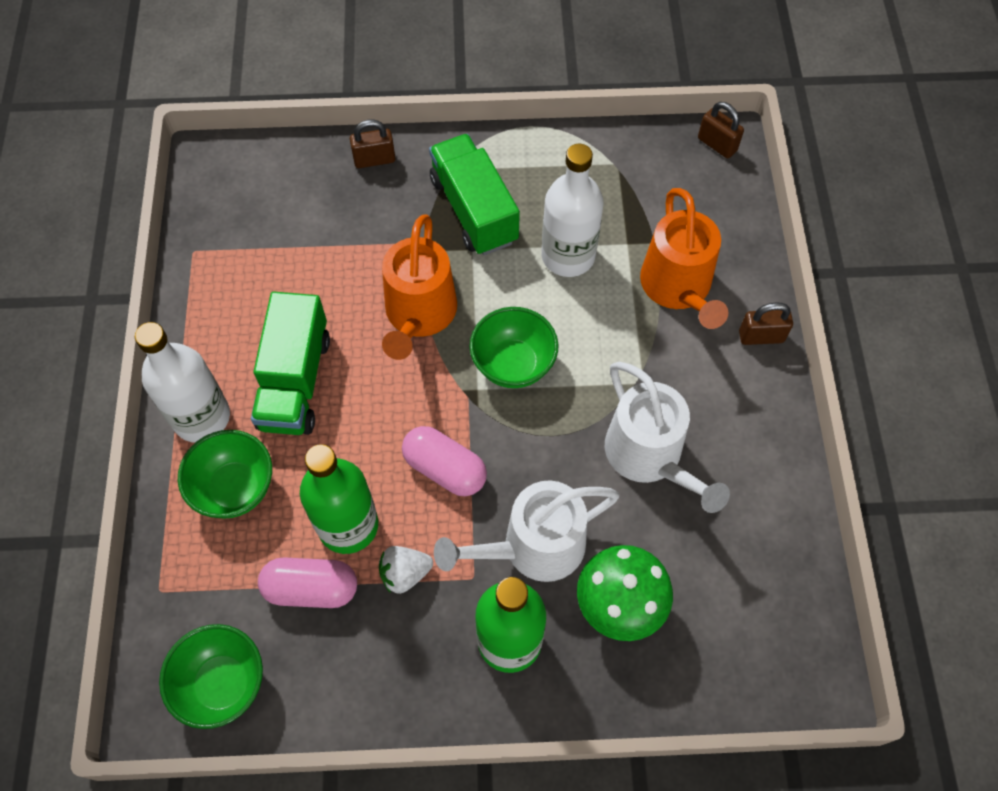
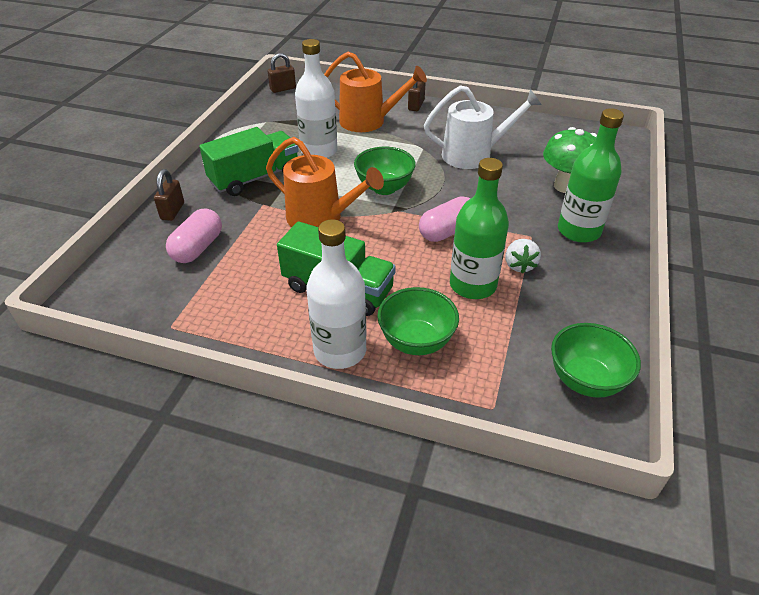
camera: 70 degrees left, 20 degrees down
pink capsule [258,557,357,608] -> pink capsule moved to [166,208,222,263]
green truck [429,134,520,255] -> green truck turned 150 degrees clockwise [199,127,299,196]
white watering can [434,481,619,582] -> none

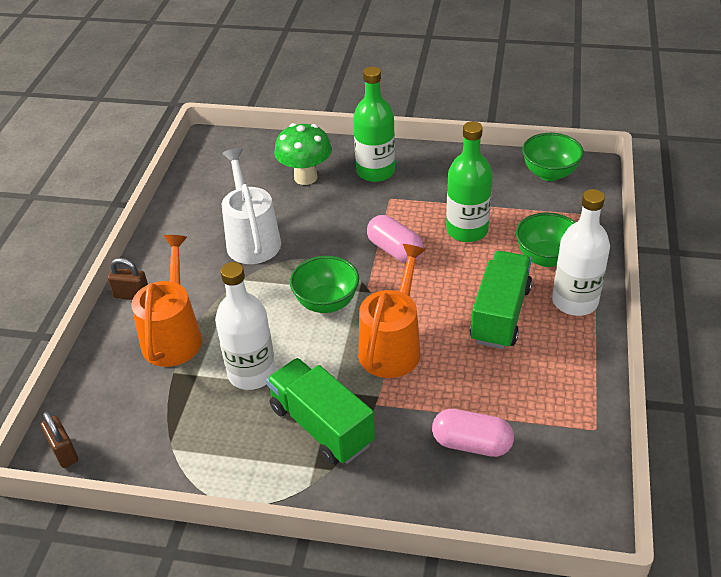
camera: 95 degrees left, 0 degrees up
brown padlock [154,169,184,221] -> none
white strawberry [505,239,541,274] -> none

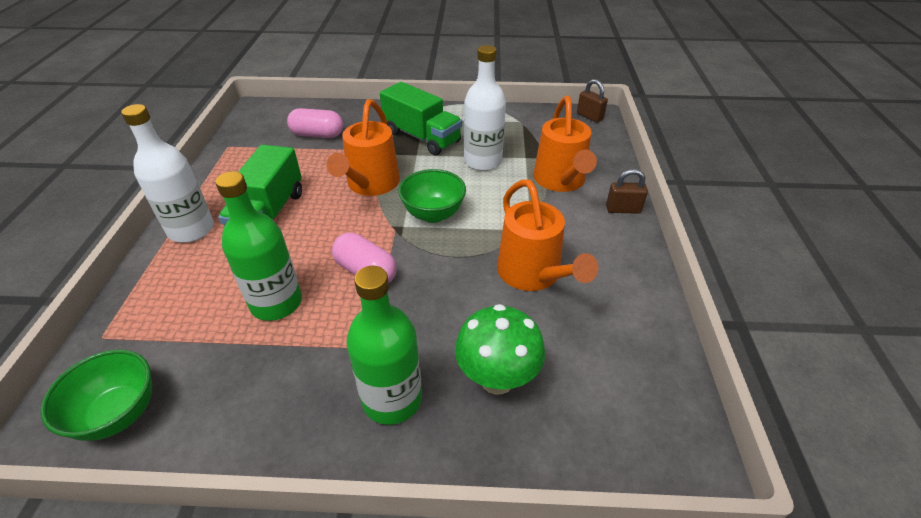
camera: 170 degrees right, 0 degrees up
white watering can [222,148,281,264] -> orange watering can [497,179,599,291]
green bowl [516,212,576,267] -> none

